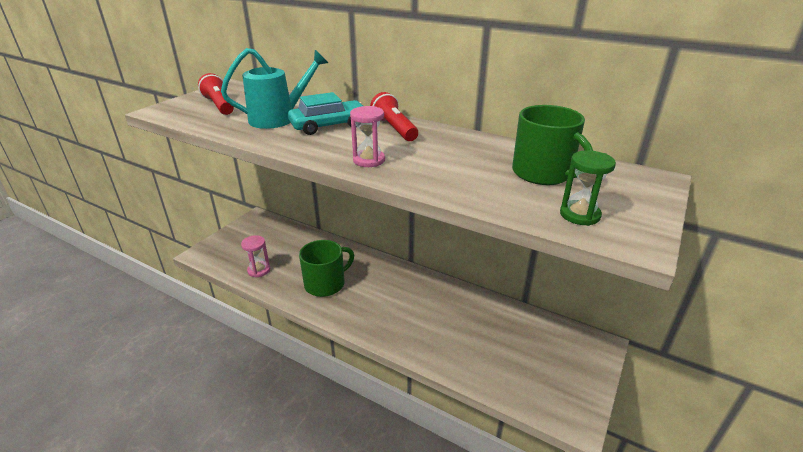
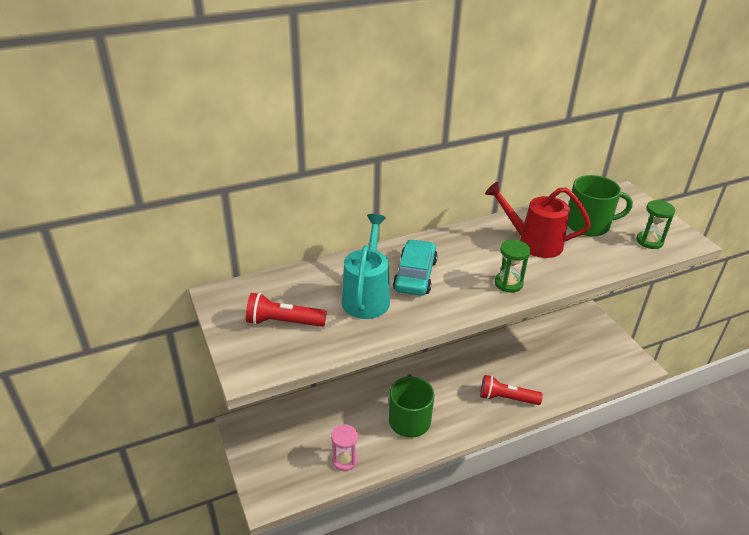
camera: 55 degrees left, 5 degrees up
pink hourglass [350,106,385,167] -> green hourglass [495,239,530,293]
red flashlight [370,92,418,141] -> red flashlight moved to [480,375,543,405]
none -> red watering can [485,182,591,258]

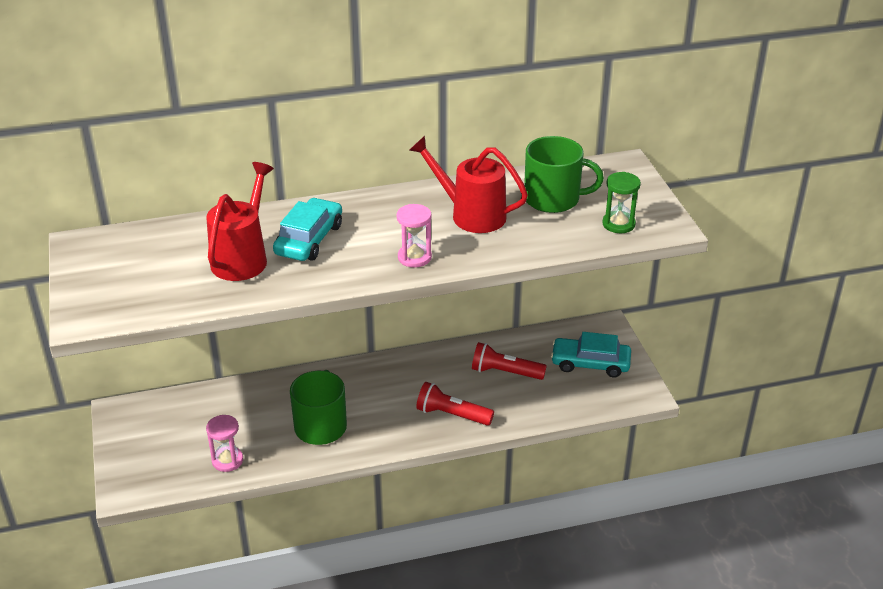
camera: 10 degrees right, 0 degrees up
red flashlight [246,293,327,327] -> red flashlight moved to [472,342,547,380]
turquoise watering can [342,214,390,319] -> red watering can [206,162,274,281]
green hourglass [495,239,530,293] -> pink hourglass [397,204,432,267]
none -> turquoise car [551,332,631,378]

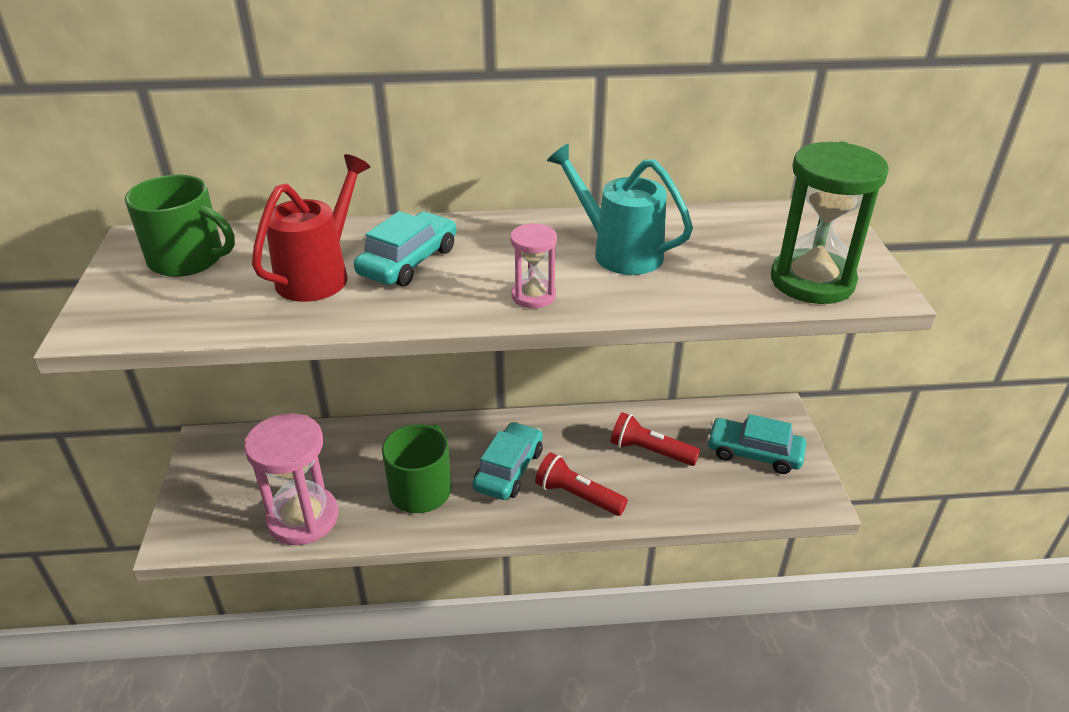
camera: 10 degrees right, 0 degrees up
pink hourglass [206,415,243,472] -> pink hourglass [244,413,338,545], size x1.90
red watering can [409,136,528,233] -> turquoise watering can [547,143,693,275]
green mug [524,136,604,213] -> green mug moved to [125,175,235,277]
green hourglass [603,172,641,233] -> green hourglass [771,142,889,304], size x1.90
none -> turquoise car [472,422,543,500]

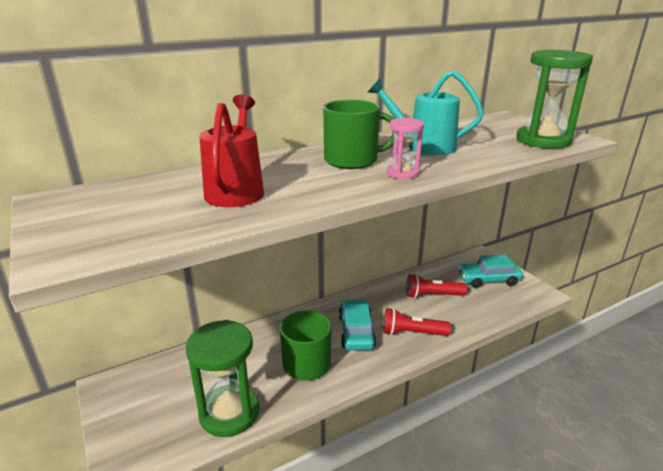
camera: 25 degrees left, 10 degrees down
green mug [125,175,235,277] -> green mug moved to [323,100,394,169]
pink hourglass [244,413,338,545] -> green hourglass [186,320,259,437]
turquoise car [354,211,456,286] -> none

